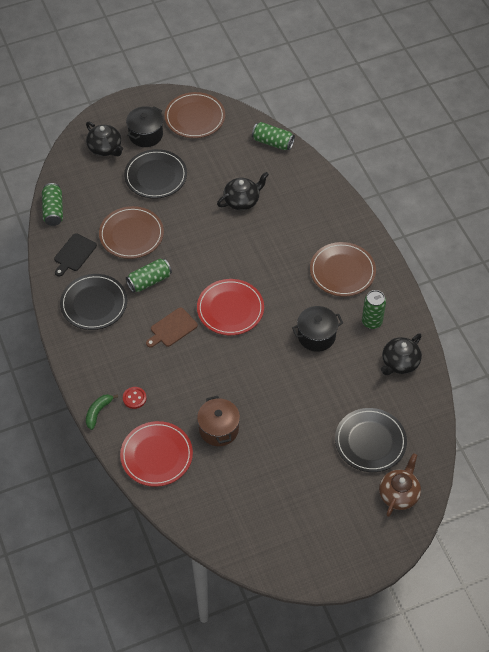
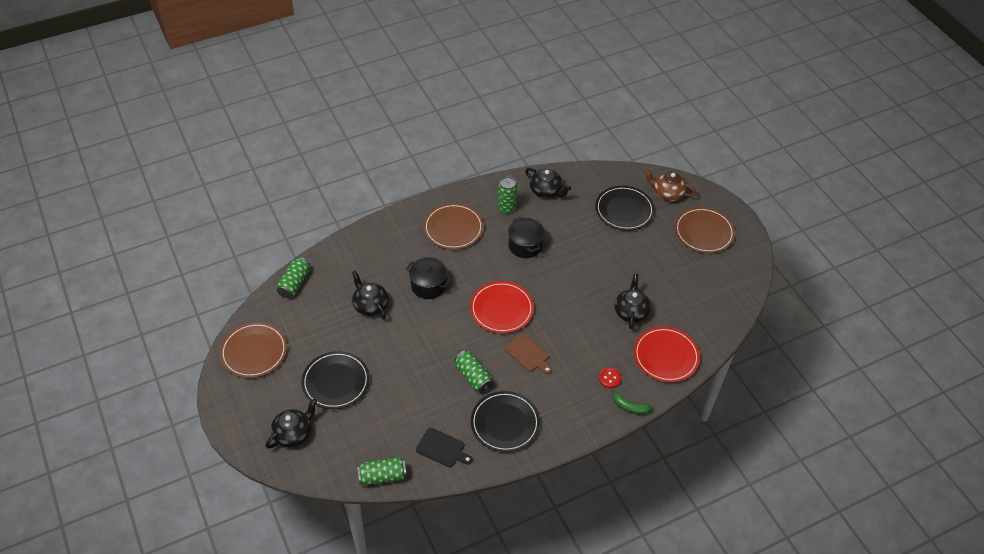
camera: 95 degrees left, 5 degrees down
brown plate [99,206,164,259] -> brown plate moved to [675,207,735,253]
black pot [126,106,163,147] -> black pot moved to [406,257,451,299]
brown pot [197,396,240,446] -> black teapot [614,274,651,329]

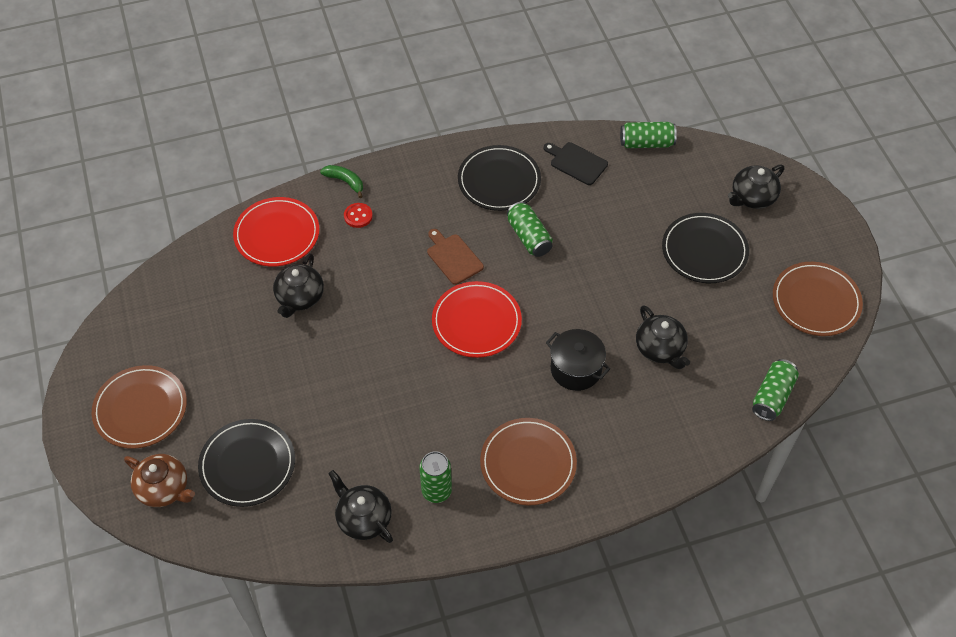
camera: 170 degrees left, 5 degrees up
black pot [508,217,545,258] -> none

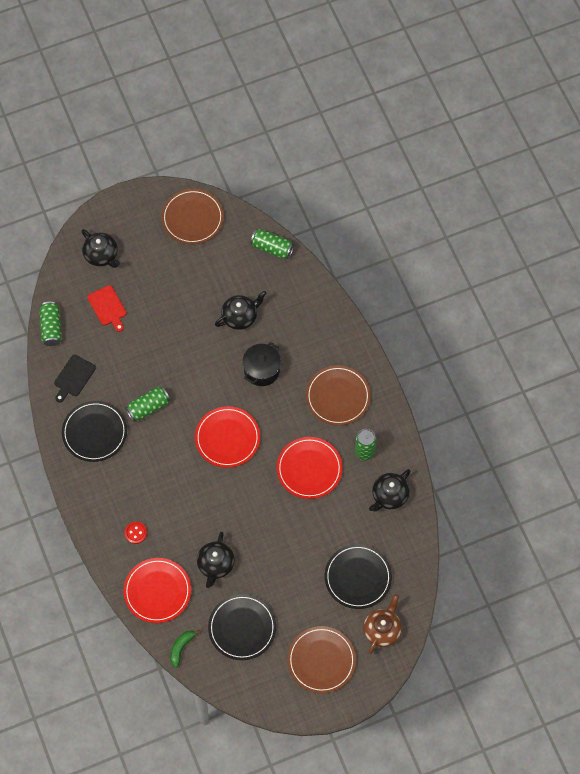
camera: 95 degrees left, 10 degrees up
black teapot [273,253,324,318] -> black teapot turned 90 degrees clockwise [197,532,235,588]
green banana [320,165,363,198] -> green banana moved to [170,630,200,668]
brown cutting board [427,229,484,285] -> none
black plate [662,213,749,283] -> black plate moved to [208,594,276,660]
none -> red cutting board [87,285,127,332]
none -> red plate [277,437,343,499]

